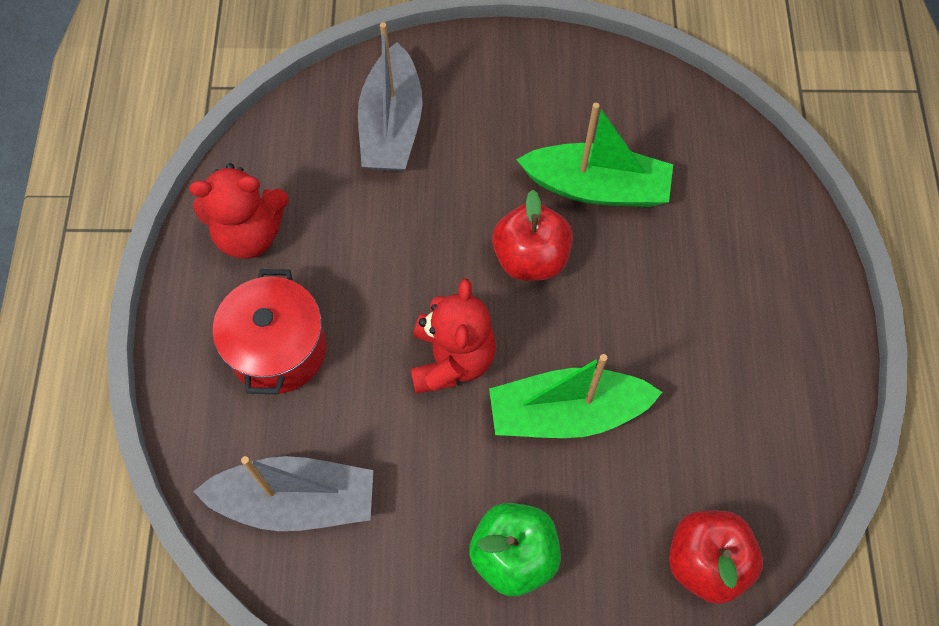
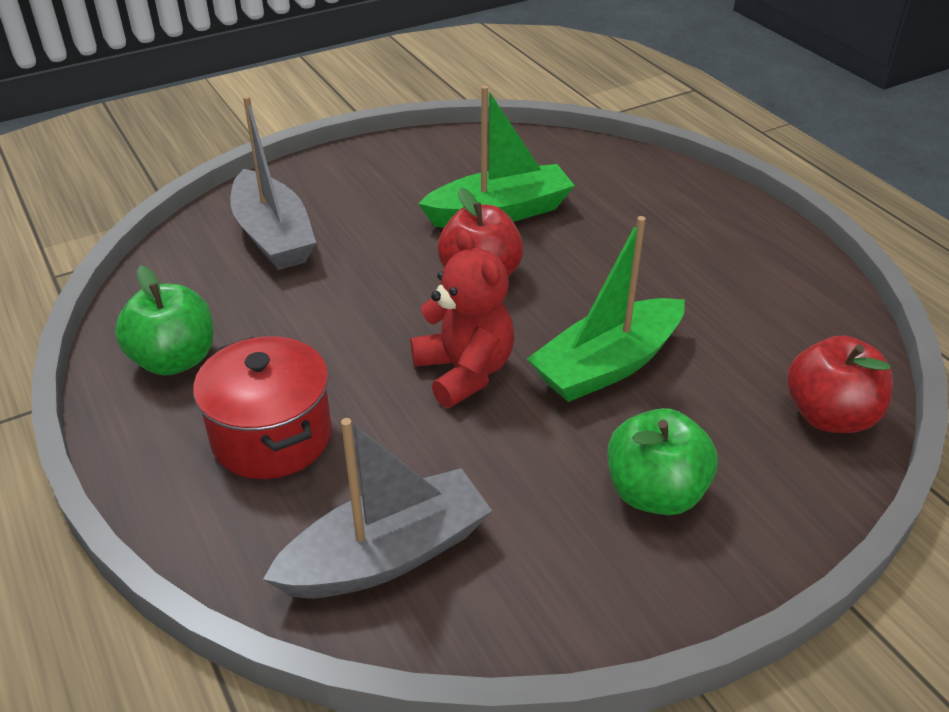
camera: 30 degrees left, 25 degrees down
red teddy bear [189,163,289,259] -> green apple [115,265,214,375]

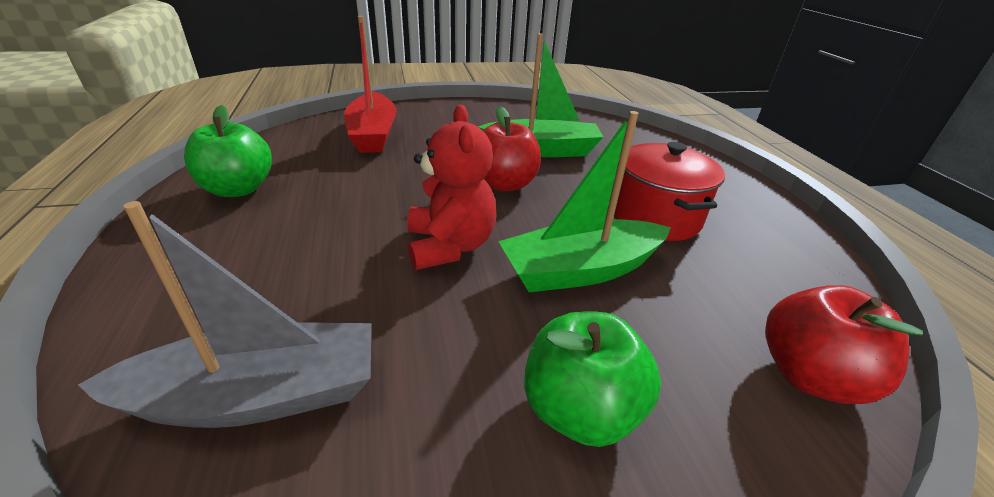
camera: 15 degrees right, 5 degrees down
red pot [193,336,332,479] -> red pot moved to [614,142,725,241]
grey boat [230,96,316,270] -> red boat [344,16,397,153]

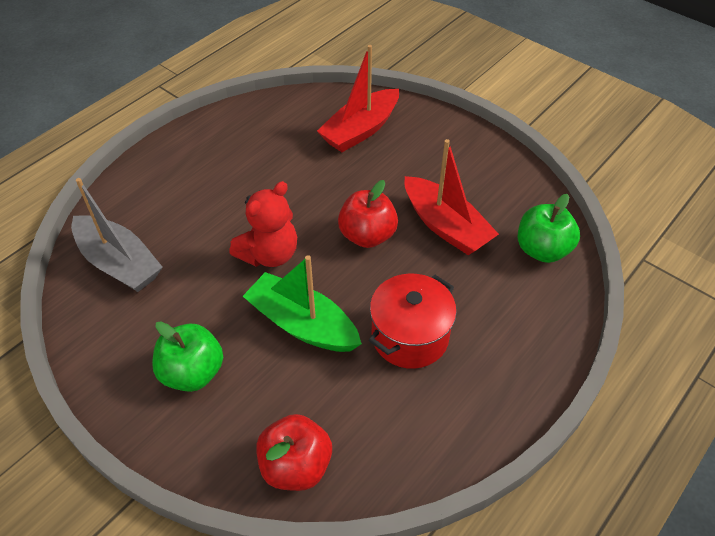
camera: 55 degrees right, 15 degrees up
green apple [184,105,272,197] -> green apple moved to [518,194,580,263]
green boat [478,33,603,157] -> red boat [404,139,499,255]

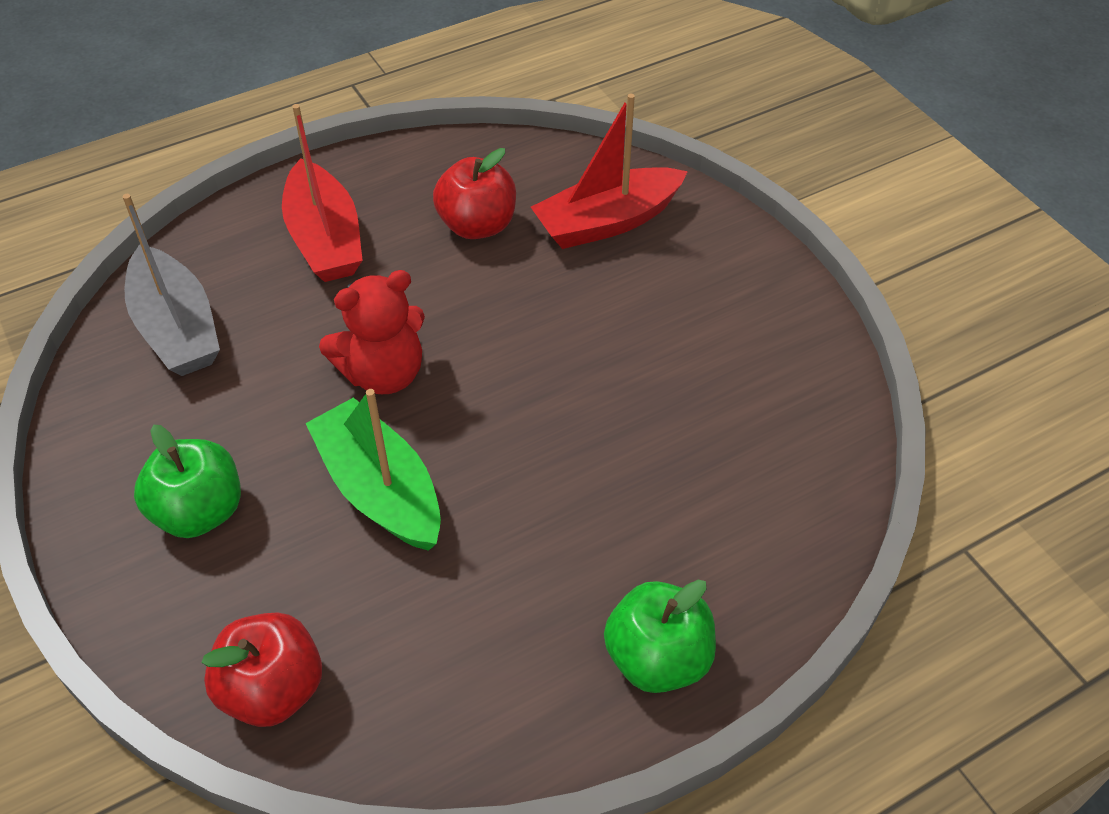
camera: 20 degrees right, 0 degrees up
red apple [338,180,398,248] -> red apple moved to [433,148,516,239]
red pot [369,274,457,369] -> none
red boat [404,139,499,255] -> red boat moved to [282,104,363,282]
green apple [518,194,580,263] -> green apple moved to [604,580,716,693]

